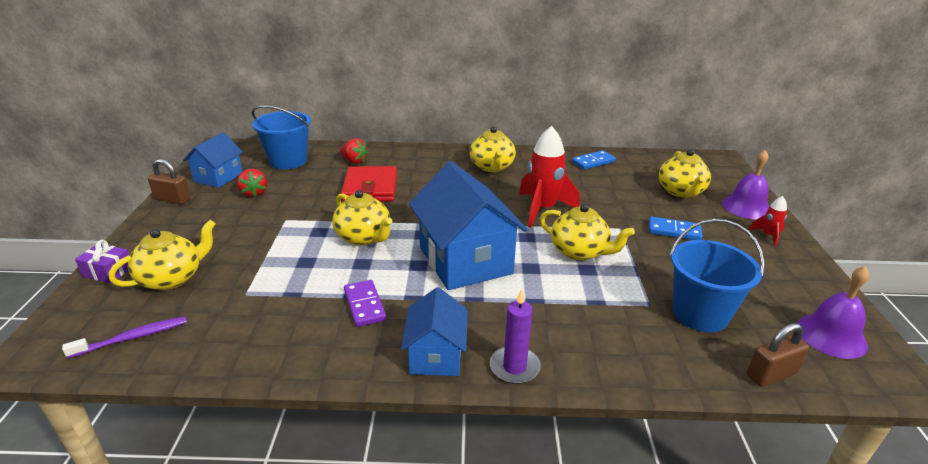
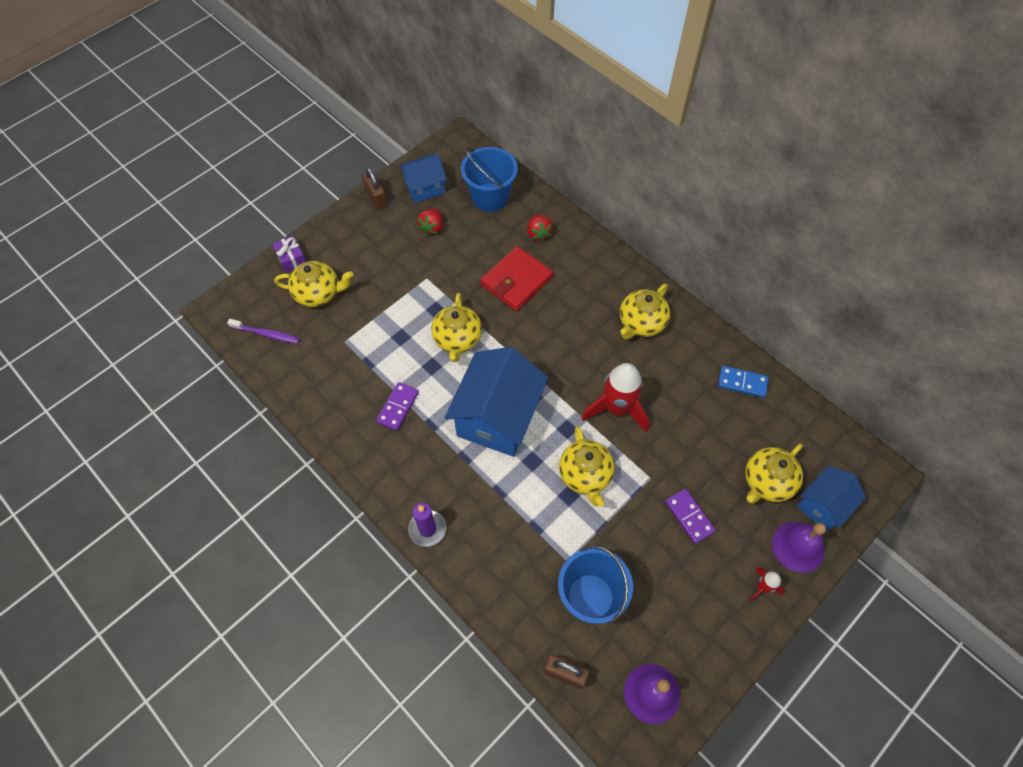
camera: 45 degrees right, 30 degrees up
blue house [401,287,468,376] -> blue house moved to [797,466,866,532]
blue domino [649,217,703,240] -> purple domino [665,489,716,544]

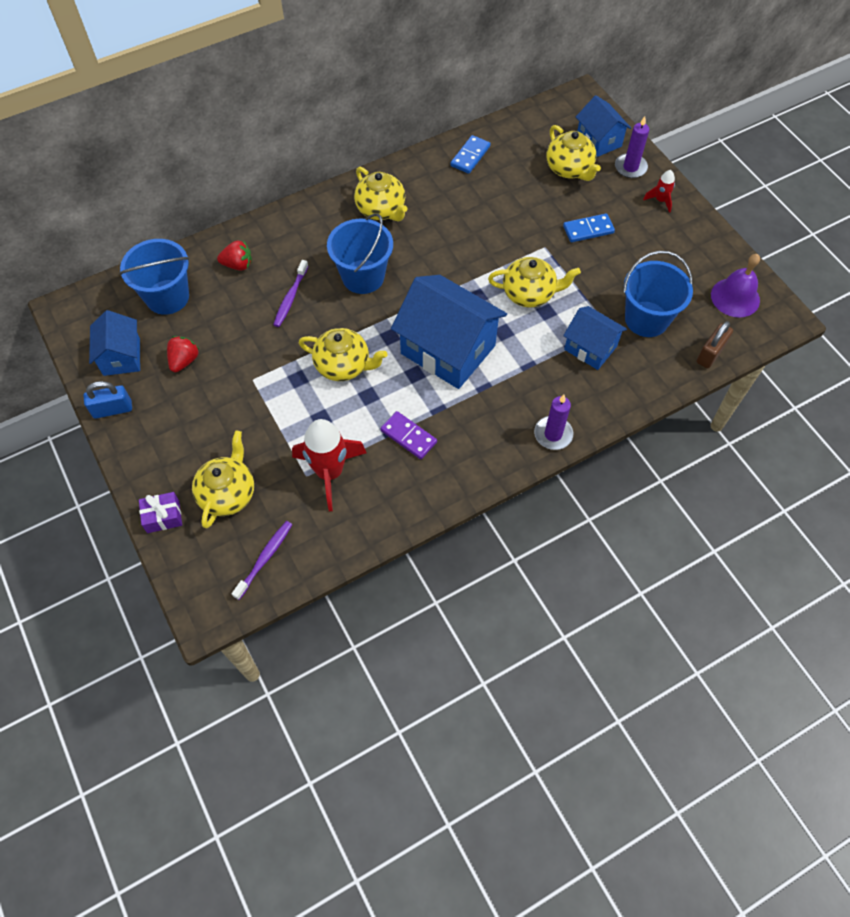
camera: 75 degrees left, 0 degrees up
brown padlock [362,168,387,210] -> blue padlock [83,381,132,419]
red strawberry [417,209,443,235] -> red strawberry turned 105 degrees counterclockwise [167,336,200,372]
red wallet [480,246,553,311] -> purple toothbrush [273,260,309,327]
red rocket [582,363,649,432] -> red rocket moved to [292,419,366,511]
purple domino [665,489,716,544] -> blue domino [563,213,615,242]
purple bell [772,522,826,573] -> purple candle [615,116,649,178]
none -> blue bucket [327,213,393,294]
none -> blue house [563,306,627,370]

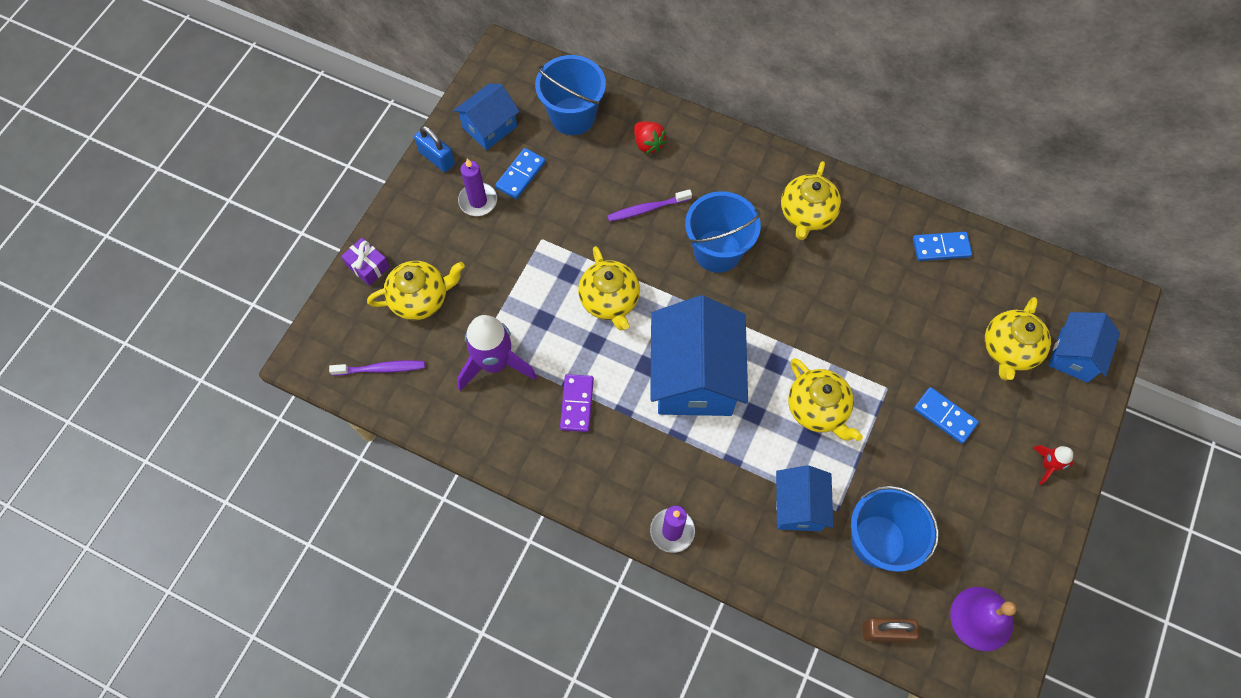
camera: 55 degrees right, 5 degrees up
red strawberry [167,336,200,372] -> blue domino [495,148,546,199]
red rocket [292,419,366,511] -> purple rocket [457,315,537,391]
purple candle [615,116,649,178] -> purple candle moved to [458,158,497,216]

